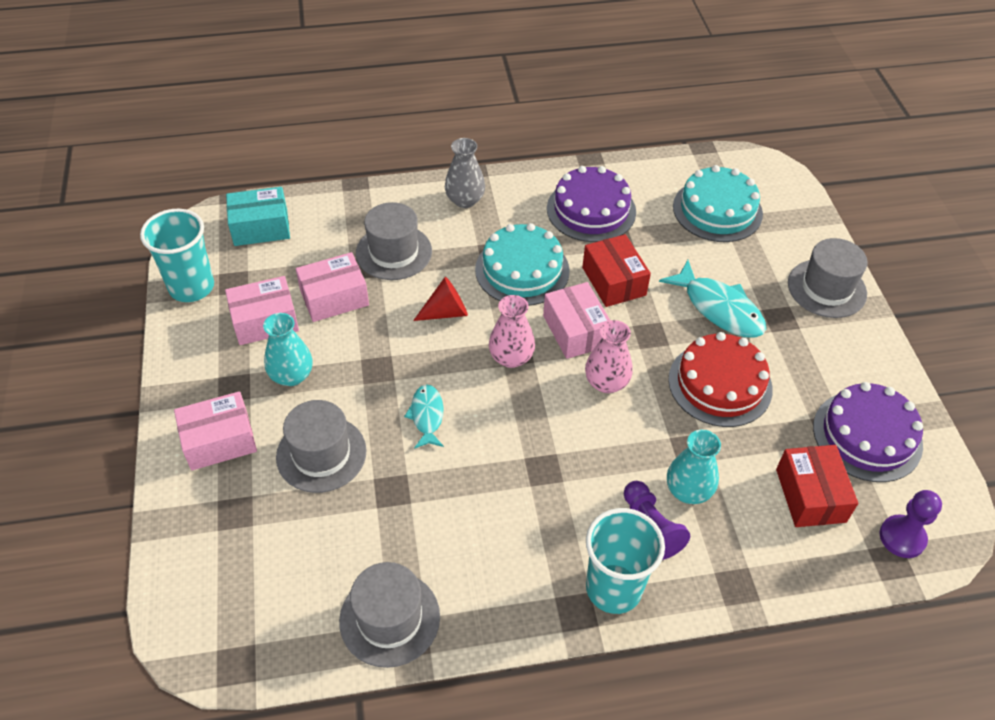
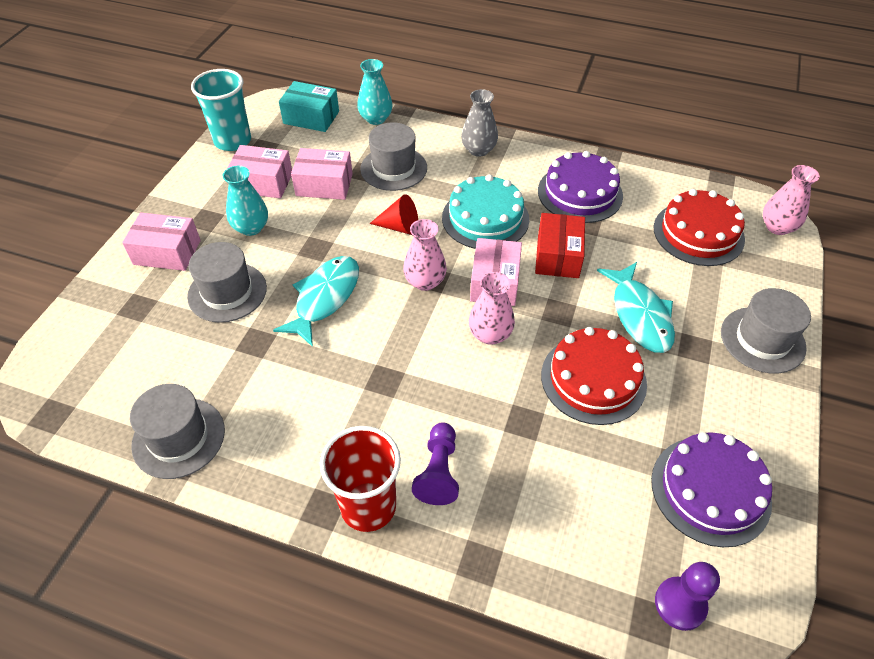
camera: 30 degrees right, 0 degrees up
turquoise fish [404,384,444,449] -> turquoise fish [273,256,359,347], size x1.68
turquoise cup [586,508,665,614] -> red cup [320,426,401,532]
turquoise vase [667,430,721,504] -> turquoise vase moved to [357,59,393,125]
turquoise cake [673,165,763,242] -> red cake [653,189,745,266]
red box [776,445,858,527] -> none
none -> pink vase [763,165,820,235]

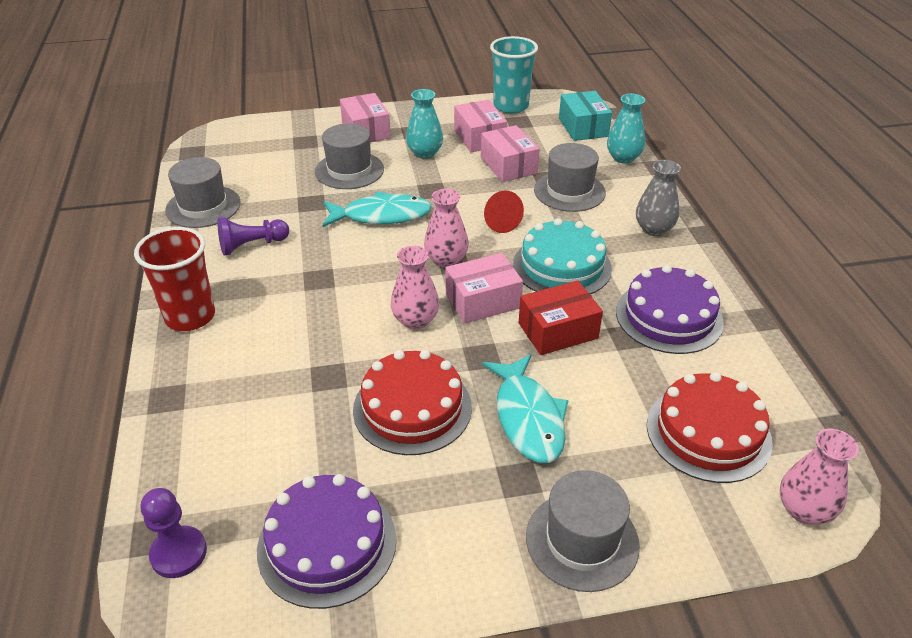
camera: 60 degrees right, 10 degrees down
purple pawn [412,422,459,505] -> purple pawn moved to [217,217,289,255]
turquoise fish [597,262,675,353] -> turquoise fish turned 60 degrees counterclockwise [482,354,569,463]

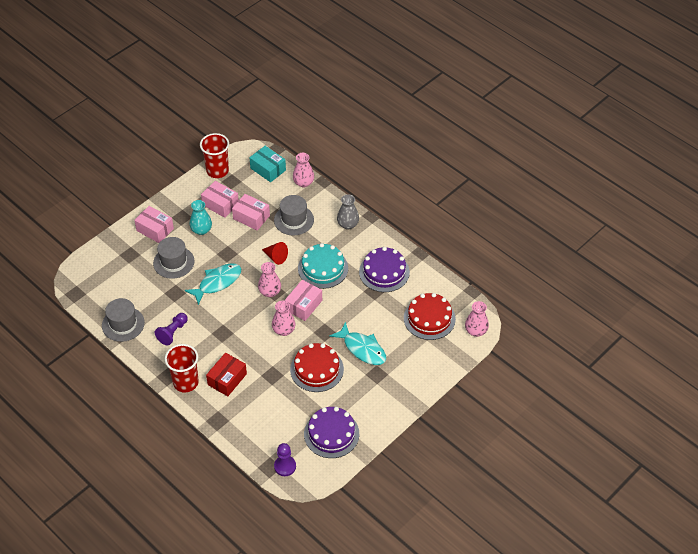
camera: 35 degrees left, 10 degrees up
turquoise cup [490,36,538,114] -> red cup [200,133,229,178]
red box [519,281,603,355] -> red box moved to [206,353,247,396]
grey hat [526,470,640,592] -> none
turquoise vase [607,94,645,164] -> pink vase [293,153,314,187]

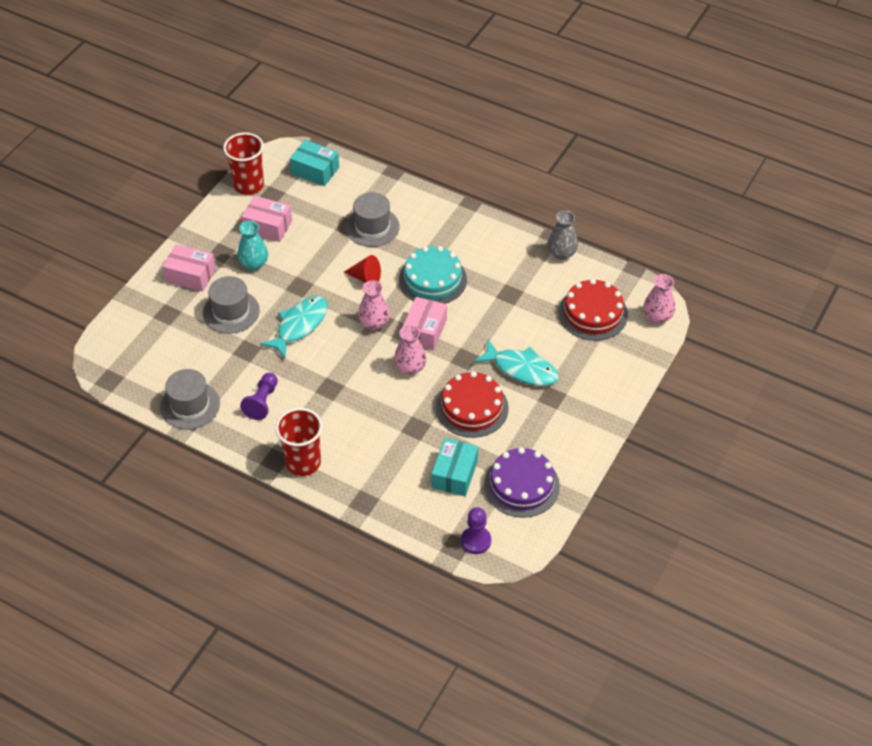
camera: 15 degrees left, 0 degrees up
red box [206,353,247,396] -> none
pink box [232,194,270,231] -> none
pink vase [293,153,314,187] -> none
grey vase [337,194,359,229] -> grey vase moved to [548,210,578,260]
purple cake [359,247,410,292] -> none
none -> turquoise box [432,438,478,496]

